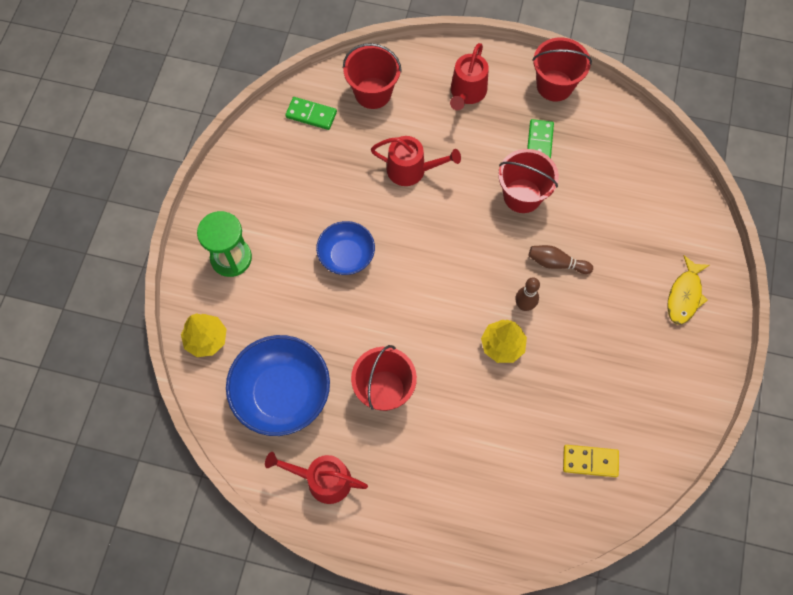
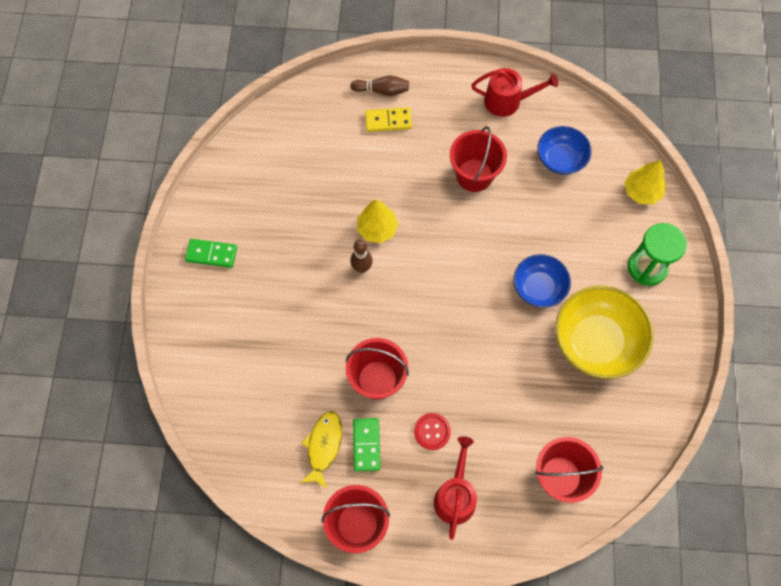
camera: 170 degrees right, 0 degrees up
blue bowl [226,335,330,436] -> blue bowl [537,126,592,175], size x0.61
green domino [285,97,337,130] -> green domino moved to [185,239,237,268]
red watering can [371,136,461,186] -> none
brown bowling pin [528,245,593,274] -> brown bowling pin moved to [350,75,409,96]
yellow domino [563,445,619,477] -> yellow domino moved to [365,107,412,132]
yellow fish [667,255,709,325] -> yellow fish moved to [300,411,342,489]
none -> red button [414,413,451,450]
none -> yellow bowl [555,286,654,379]

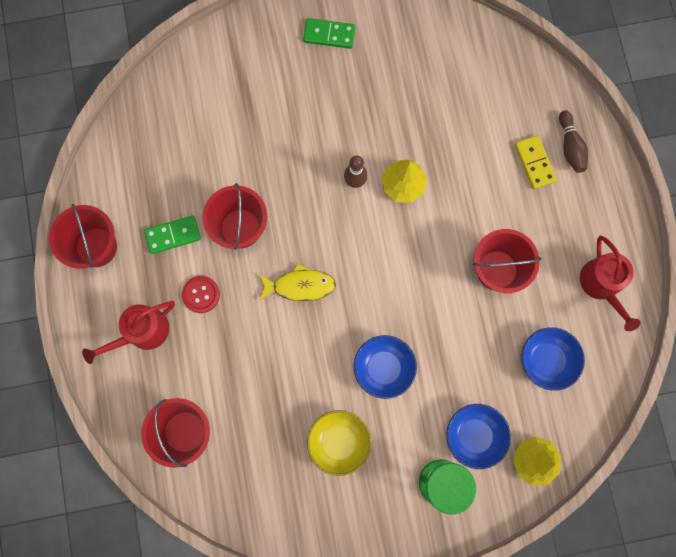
camera: 75 degrees right, 10 degrees up
green domino [185,239,237,268] -> green domino turned 75 degrees counterclockwise [303,18,356,49]
yellow fish [300,411,342,489] -> yellow fish moved to [259,263,336,301]
red watering can [434,436,477,540] -> red watering can turned 150 degrees clockwise [82,301,175,364]
yellow bowl [555,286,654,379] -> yellow bowl [307,410,371,476], size x0.61
none -> blue bowl [447,404,511,469]

